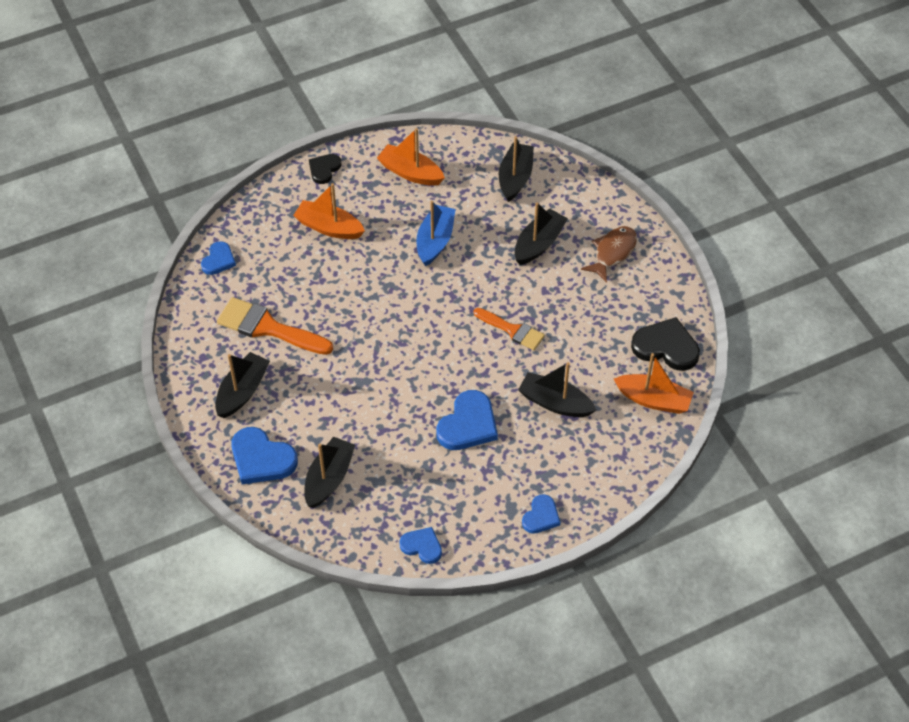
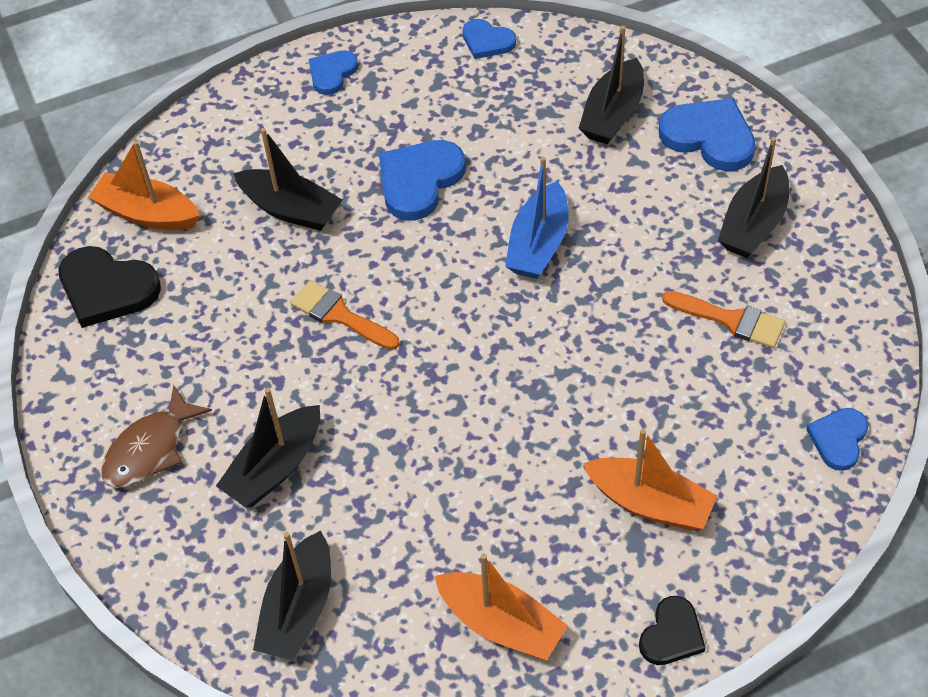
camera: 175 degrees left, 0 degrees up
orange brush [217,297,333,355] -> orange brush [662,291,785,348], size x0.63
blue boat [416,201,455,266] -> blue boat moved to [505,157,569,279]

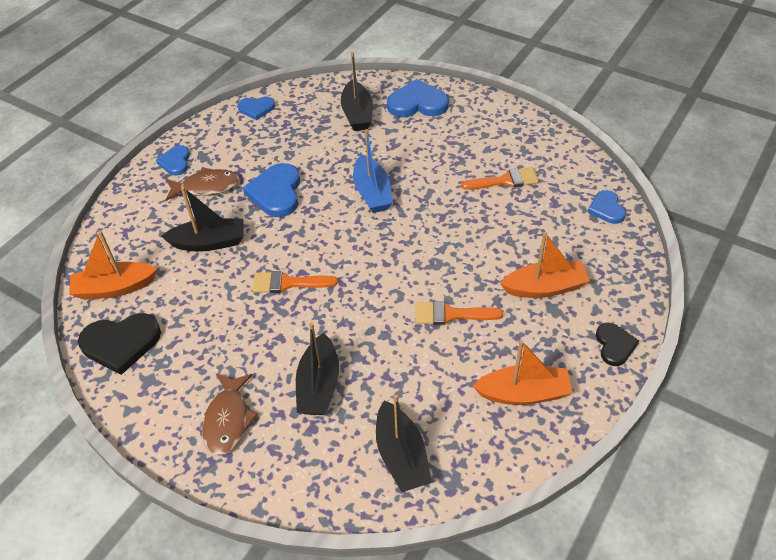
camera: 35 degrees left, 5 degrees down
black boat [718,137,789,258] -> none
none -> brown fish [166,167,240,201]
none -> orange brush [415,301,503,325]

